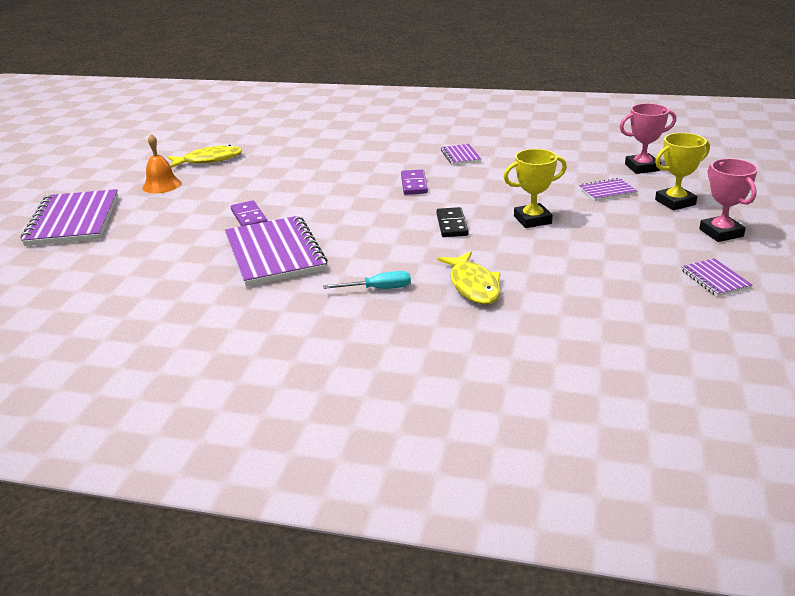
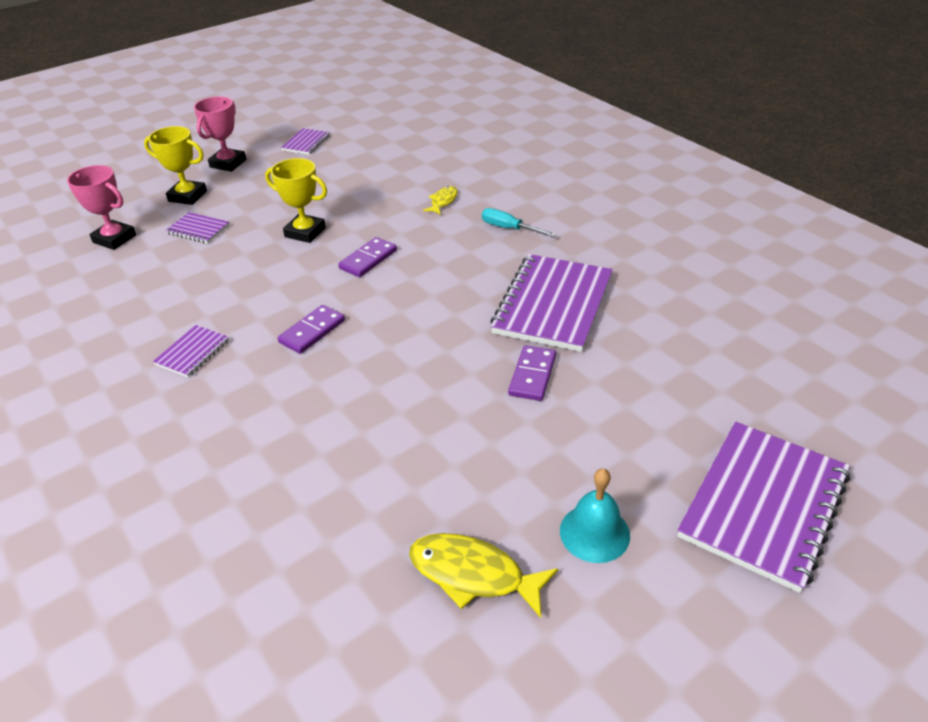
camera: 140 degrees left, 10 degrees up
orange bell [142,134,181,193] -> turquoise bell [560,468,630,563]
black domino [436,207,469,237] -> purple domino [338,237,397,277]
yellow fish [437,252,501,304] -> yellow fish [423,186,458,215], size x0.58

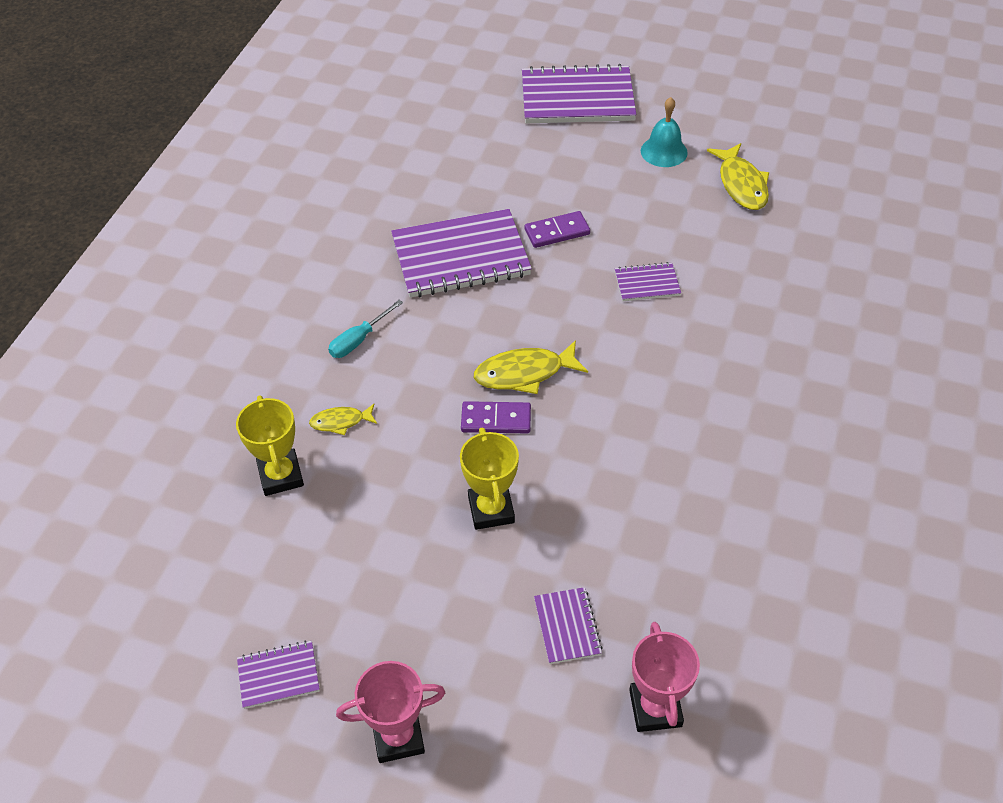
camera: 125 degrees left, 10 degrees up
yellow trophy [144,126,207,205] -> yellow trophy moved to [236,395,304,496]
purple notebook [153,325,229,377] -> purple notebook moved to [615,262,681,301]
purple domino [278,305,345,354] -> none
turquoise screwdriver [482,208,556,237] -> turquoise screwdriver turned 45 degrees clockwise [328,300,403,358]
none -> yellow fish [474,340,588,394]

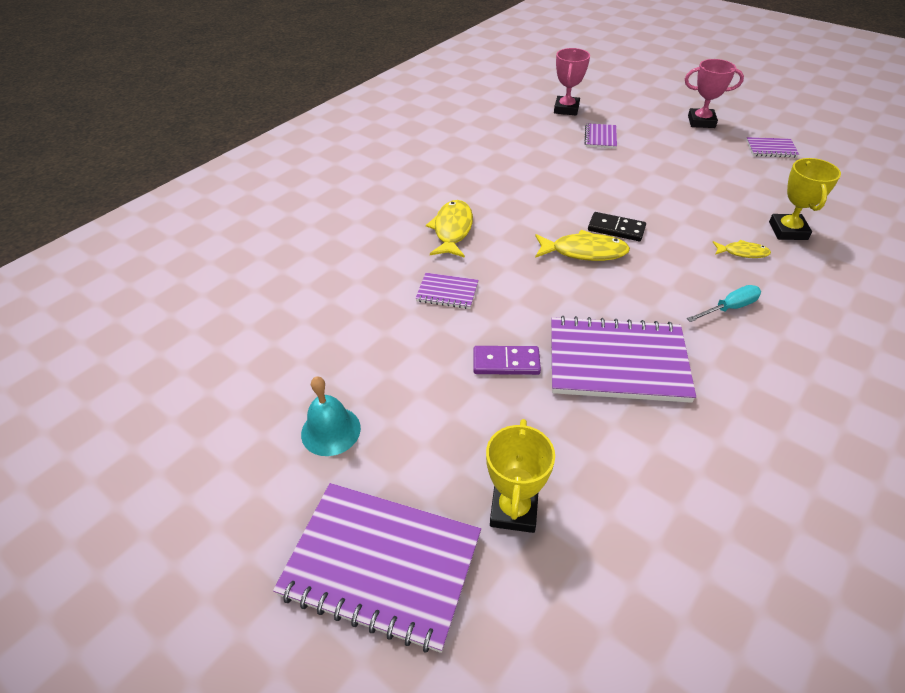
camera: 160 degrees left, 5 degrees down
yellow trophy [460,428,519,530] -> yellow trophy moved to [486,419,555,533]
purple domino [461,401,531,434] -> black domino [588,212,646,241]
yellow fish [707,143,769,210] -> yellow fish moved to [426,200,473,258]

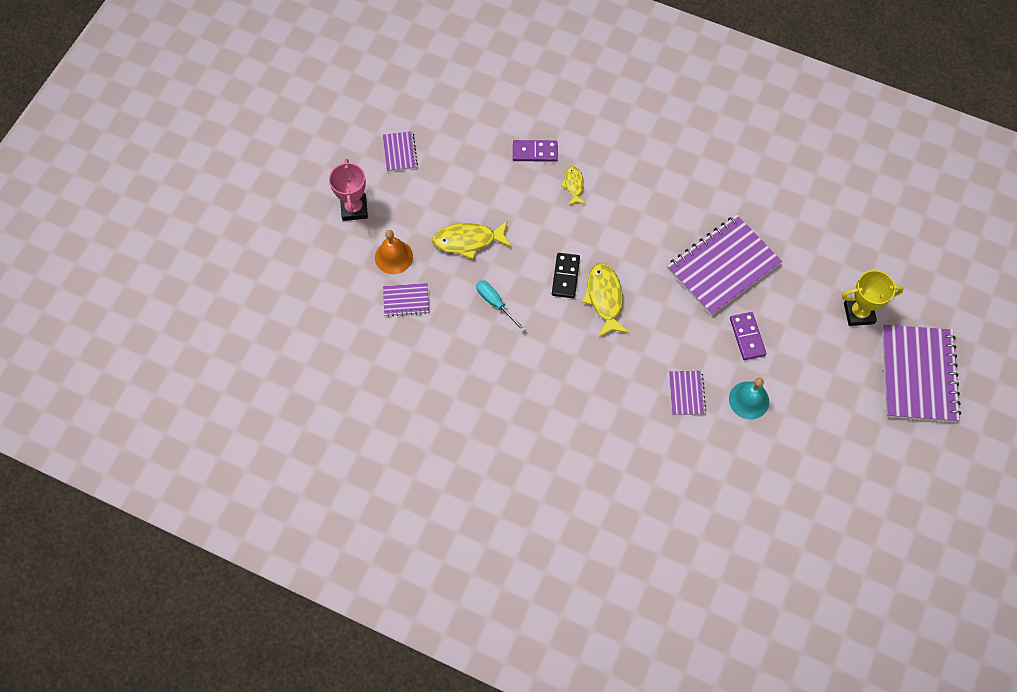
camera: 105 degrees left, 20 degrees up
turquoise bell [301,376,361,456] -> turquoise bell moved to [729,378,769,419]
yellow fish [426,200,473,258] -> yellow fish moved to [432,221,511,259]
purple notebook [551,316,696,403] -> purple notebook turned 60 degrees clockwise [667,215,782,316]
pink trophy [554,48,590,116] -> none
turquoise screwdriver [687,285,761,322] -> turquoise screwdriver moved to [476,280,526,332]
yellow trophy [769,158,841,240] -> purple domino [513,140,558,162]
none -> orange bell [375,230,413,274]

